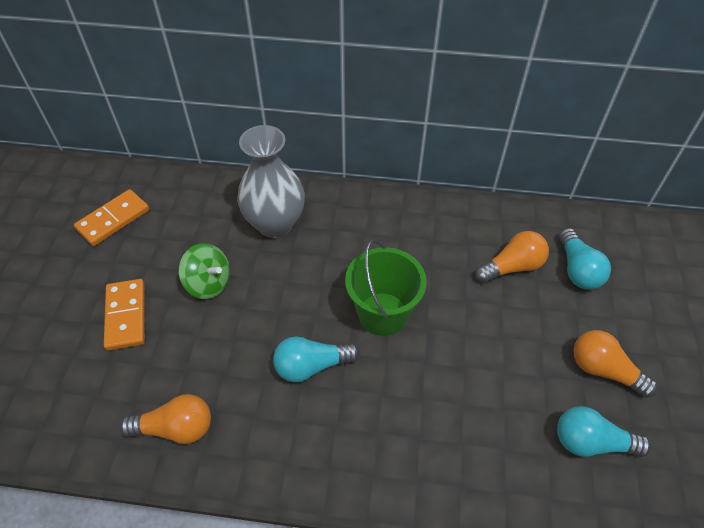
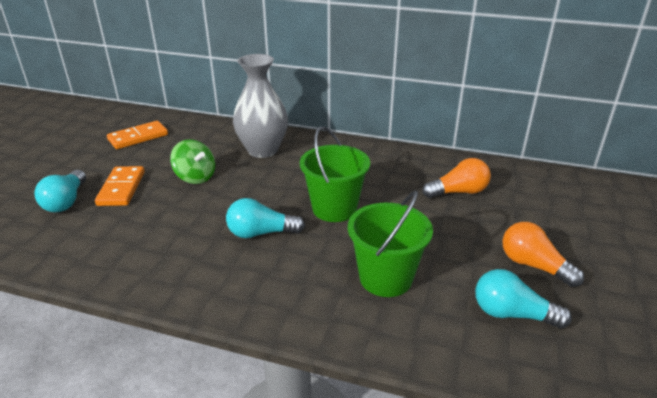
camera: 10 degrees right, 20 degrees down
orange light bulb [120,394,211,444] -> none
turquoise light bulb [559,228,611,290] -> turquoise light bulb moved to [34,170,86,212]
none -> green bucket [348,191,433,297]

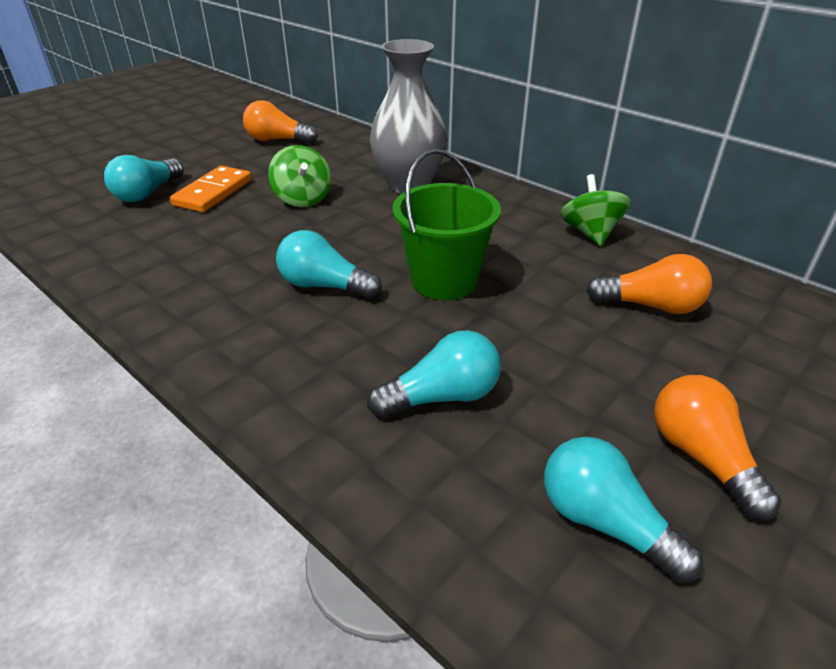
camera: 25 degrees right, 5 degrees up
orange domino [107,121,168,149] -> orange light bulb [243,100,318,144]
green bucket [348,191,433,297] -> turquoise light bulb [367,330,501,418]
none -> green spinning top [560,174,631,246]

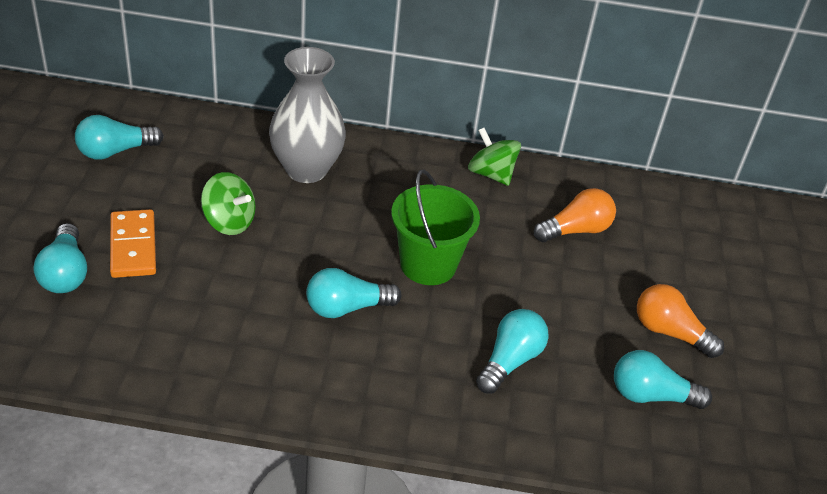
camera: 40 degrees left, 5 degrees up
orange light bulb [243,100,318,144] -> turquoise light bulb [75,115,164,160]

